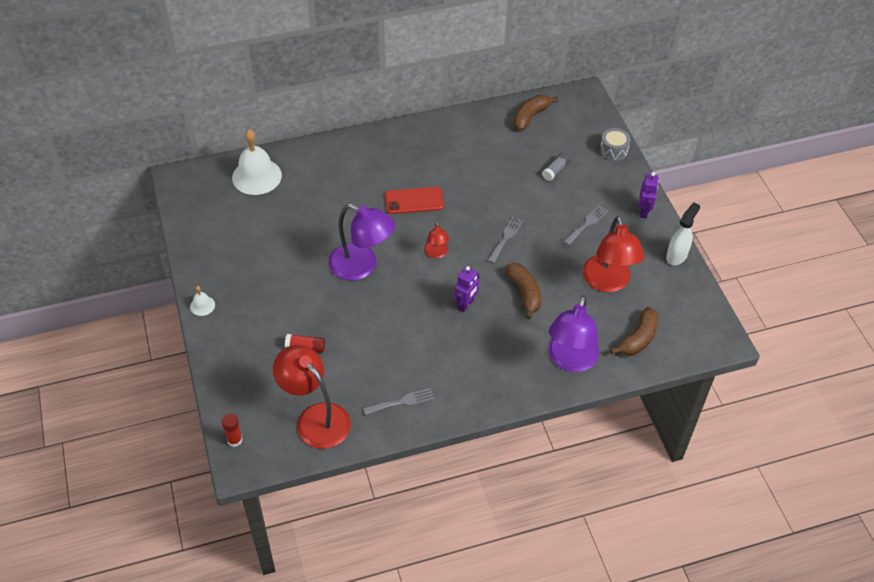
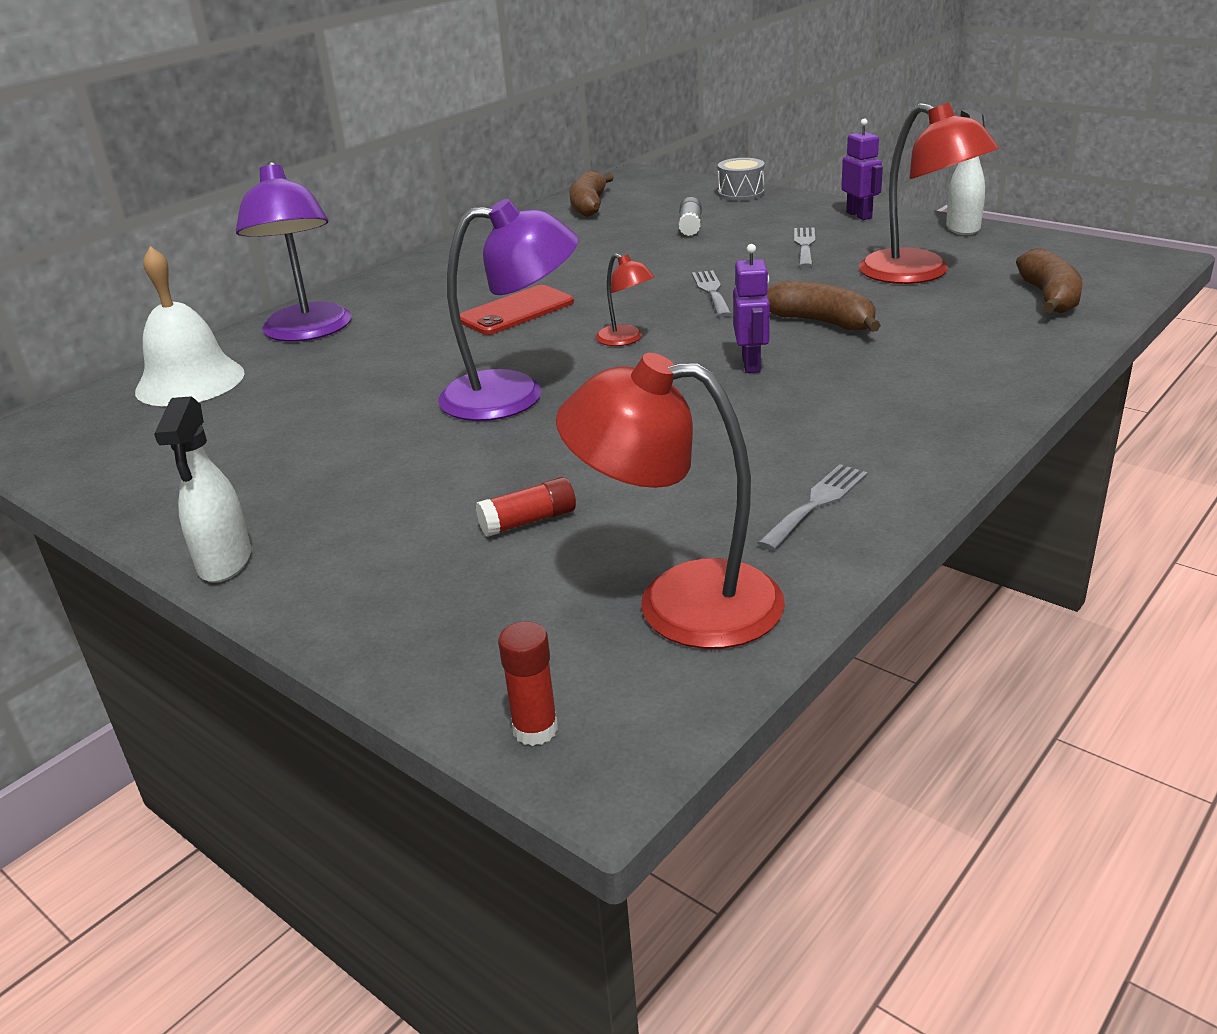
camera: 30 degrees left, 20 degrees down
white bell [190,286,215,316] -> white spray bottle [154,396,251,583]
purple lamp [548,295,599,372] -> purple lamp moved to [236,161,352,342]

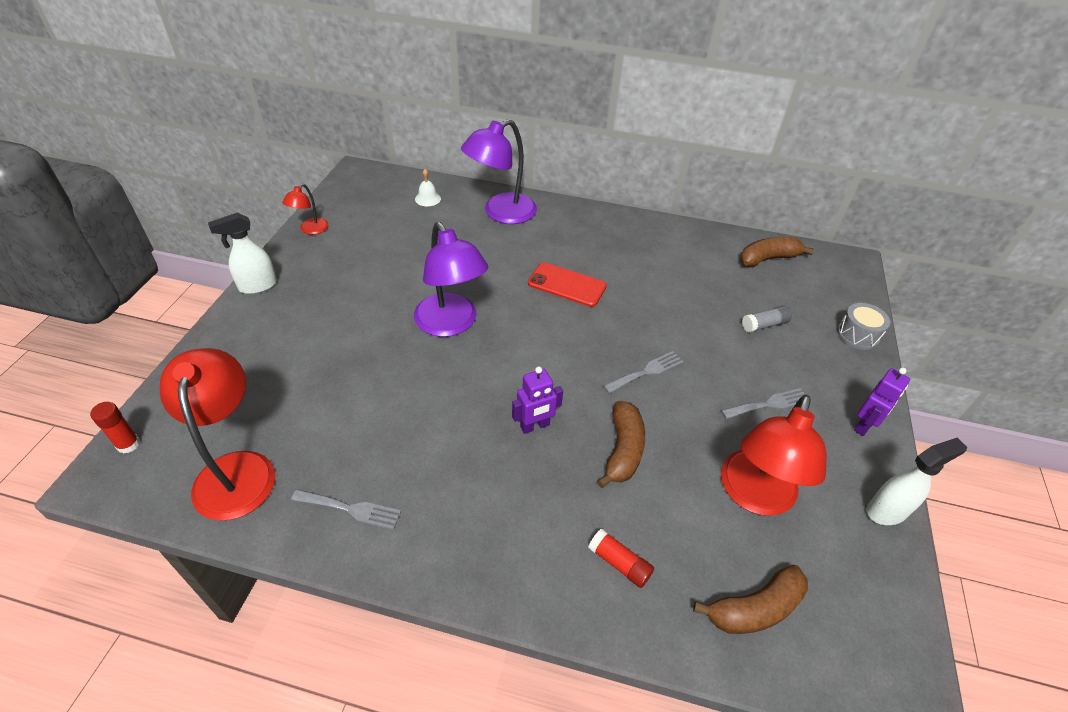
camera: 60 degrees right, 15 degrees up
white bell [135,246,245,406] -> white bell [415,169,441,206], size x0.46
red glue stick [476,477,576,537] -> red glue stick moved to [588,529,654,588]
red lamp [595,253,654,346] -> red lamp moved to [282,184,329,235]

